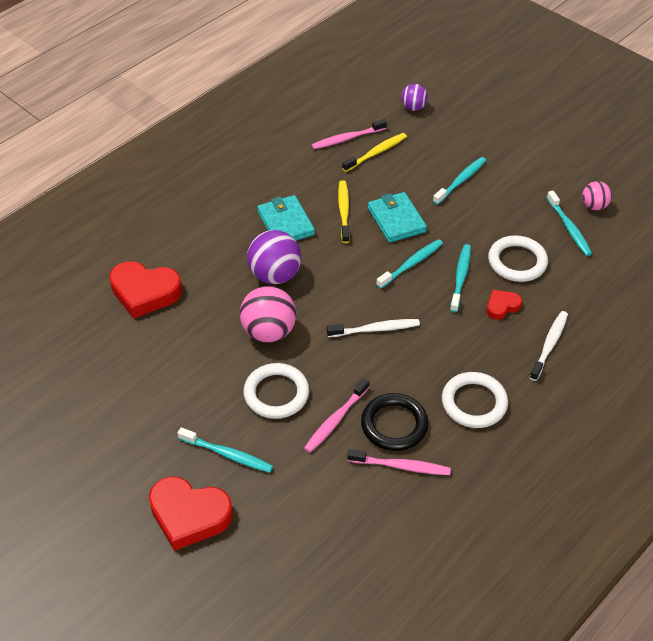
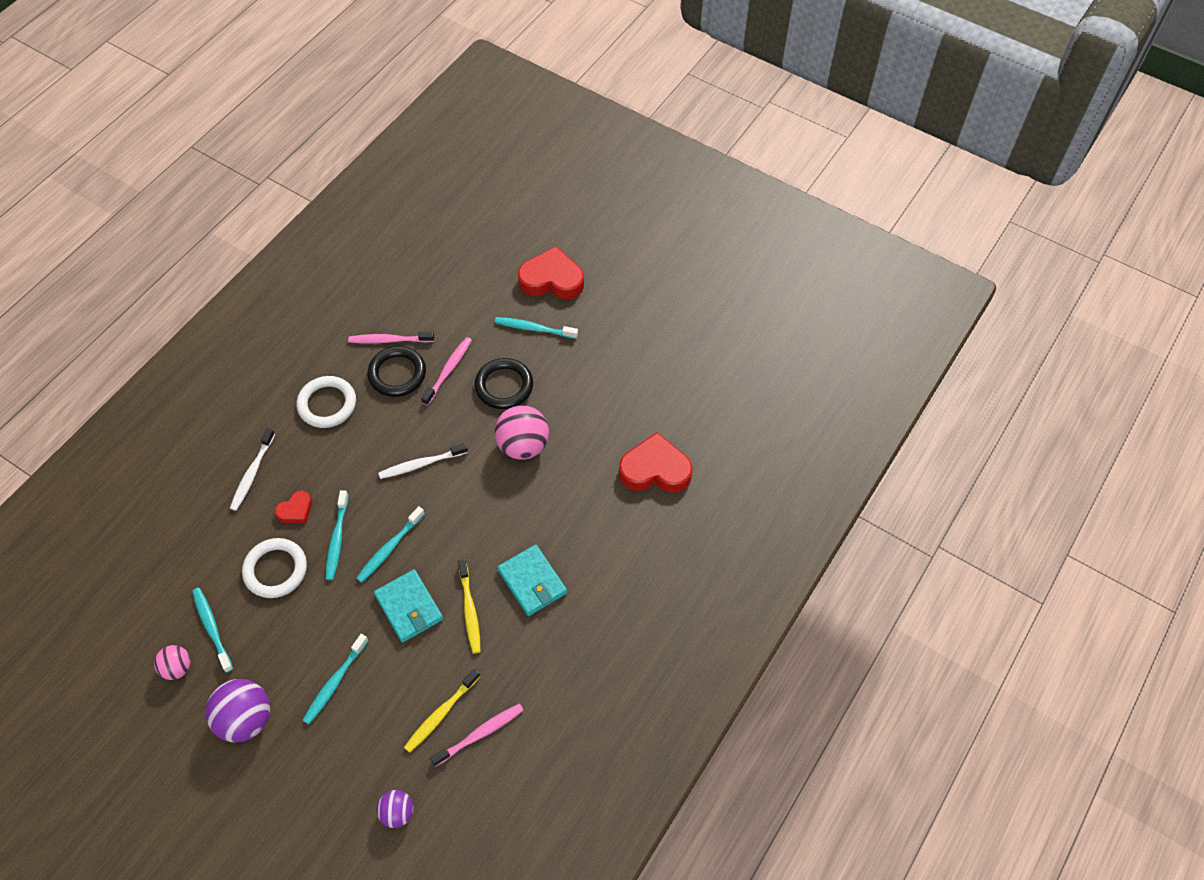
camera: 170 degrees right, 10 degrees up
white ring [243,363,309,419] -> black ring [475,358,533,409]
purple ball [247,230,301,284] -> purple ball moved to [206,679,270,742]

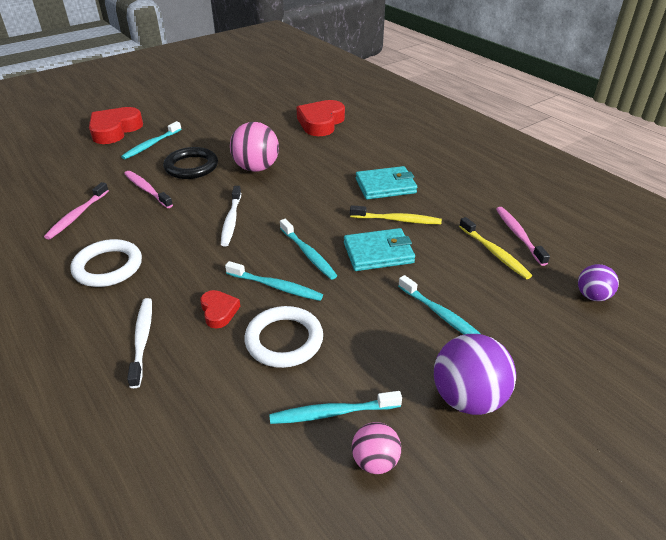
camera: 70 degrees left, 20 degrees down
white toothbrush [230,428,275,511] -> white toothbrush turned 135 degrees counterclockwise [127,298,152,388]
black ring [367,346,426,397] -> none

